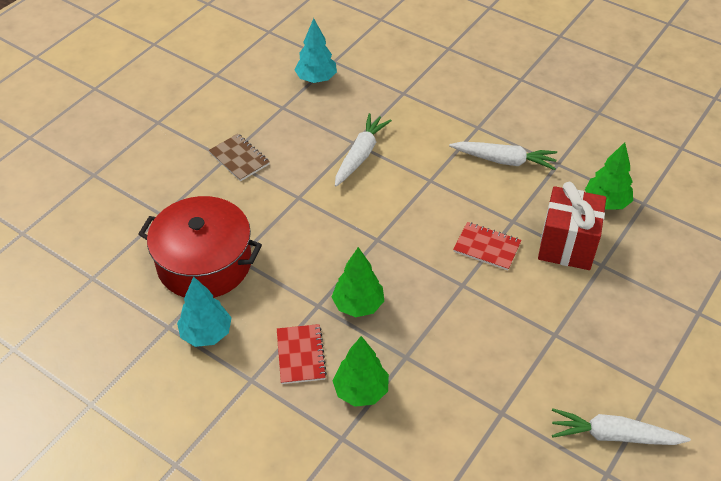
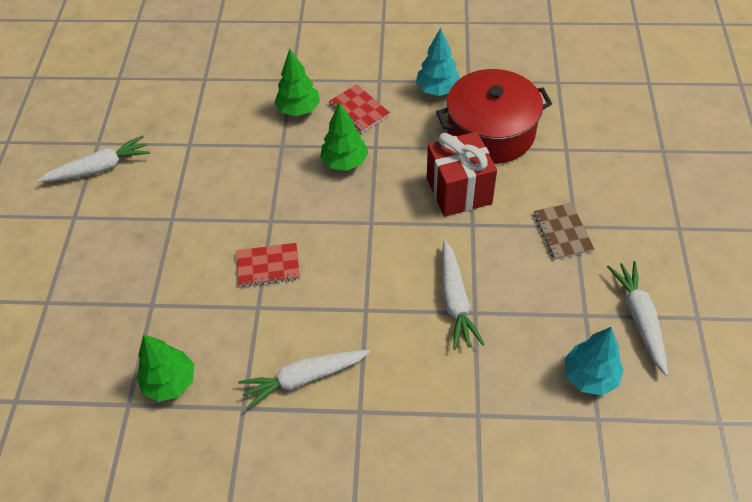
camera: 150 degrees right, 5 degrees up
brown notebook [208,134,270,181] -> brown notebook turned 60 degrees clockwise [534,203,594,260]
red gift [538,182,606,270] -> red gift moved to [427,131,497,217]
none -> white carrot [607,261,668,376]

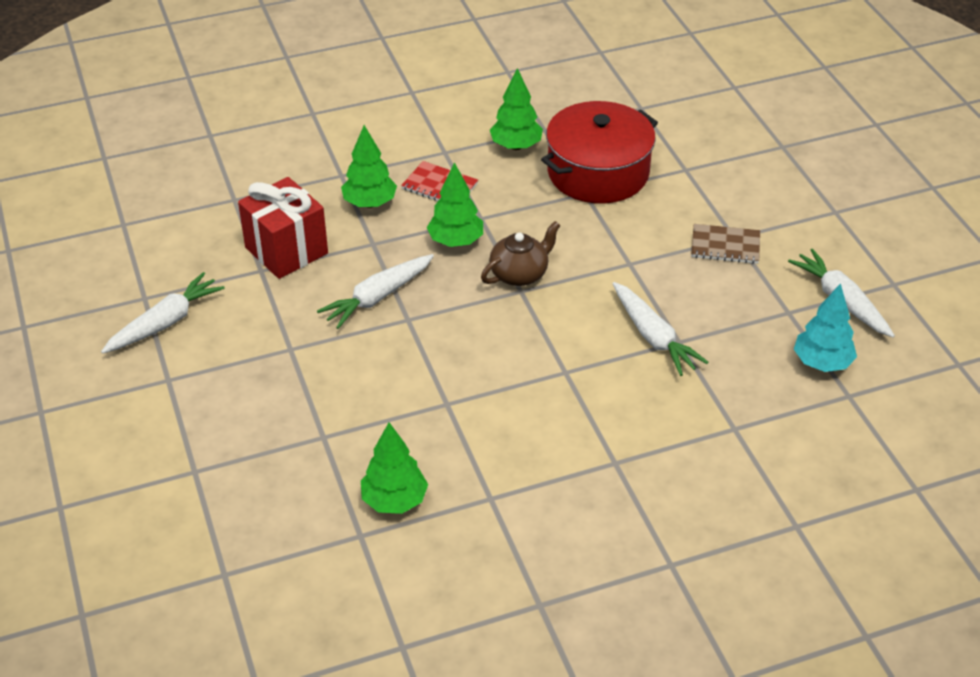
camera: 25 degrees left, 10 degrees down
red notebook [237,243,300,287] -> none
white carrot [238,350,370,409] -> white carrot moved to [317,254,434,329]
turquoise tree [416,28,460,96] -> green tree [490,68,543,150]
red gift [427,131,497,217] -> red gift moved to [238,177,328,279]
brown notebook [534,203,594,260] -> brown notebook turned 45 degrees counterclockwise [691,224,760,264]
none -> brown teapot [481,221,561,286]

